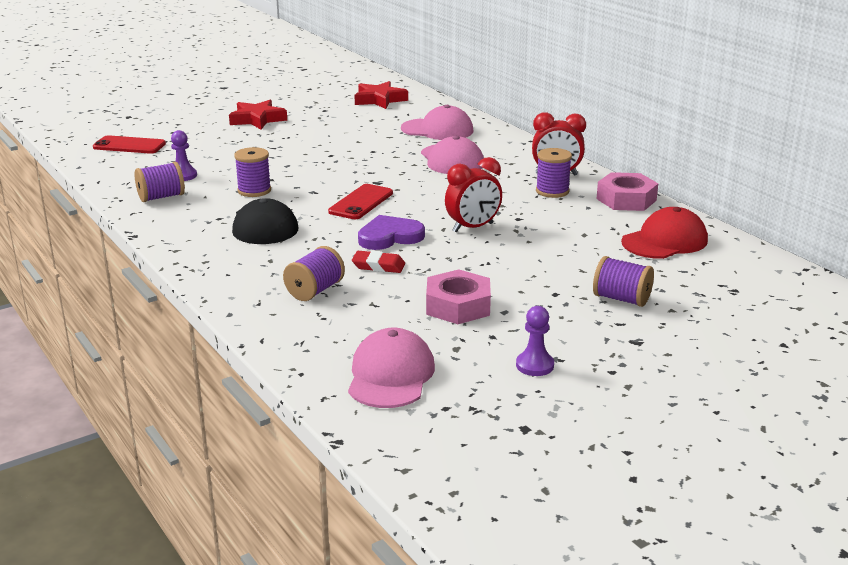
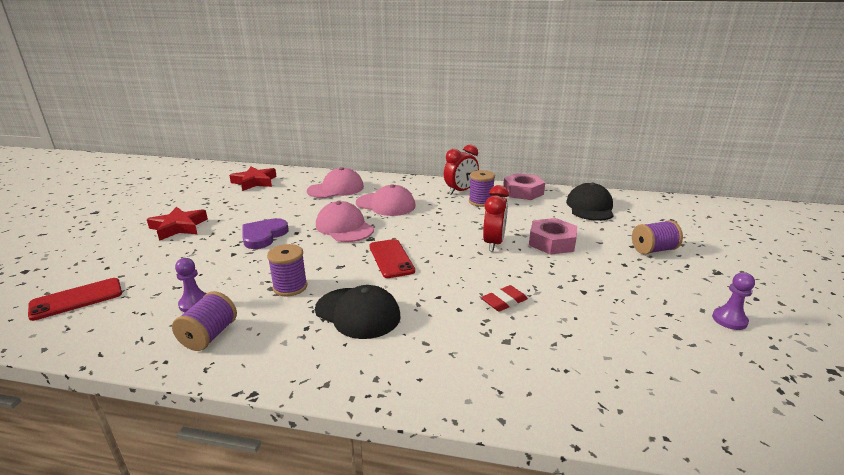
camera: 45 degrees left, 0 degrees up
purple spool [283,246,345,301] -> none
pink cap [348,328,435,408] -> pink cap moved to [316,201,374,242]
purple heart [358,215,425,250] -> purple heart moved to [242,218,289,249]
pink nut [426,269,491,324] -> pink nut moved to [529,218,577,255]
red cap [621,207,708,259] -> black cap [566,183,614,221]

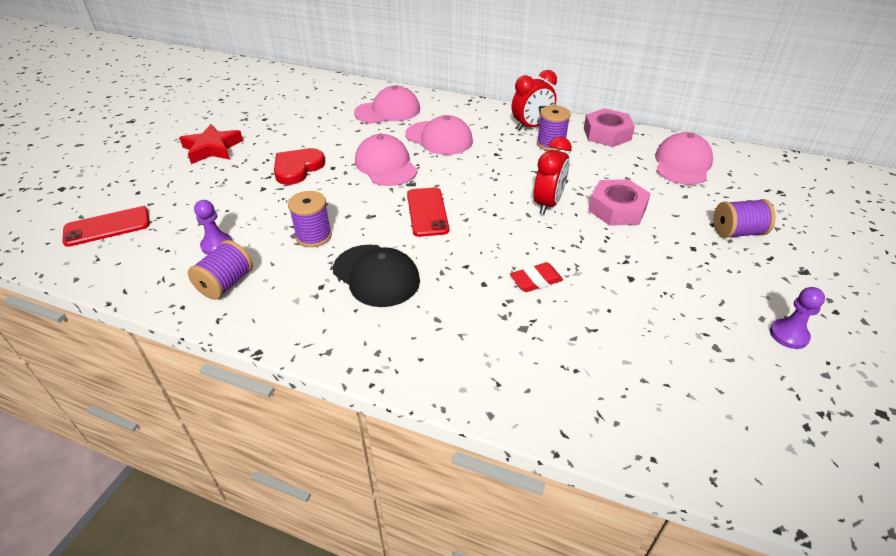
camera: 10 degrees right, 15 degrees up
red star [229,167,277,191] -> none
purple heart [242,218,289,249] -> red heart [274,148,325,185]
black cap [566,183,614,221] -> pink cap [655,132,713,185]

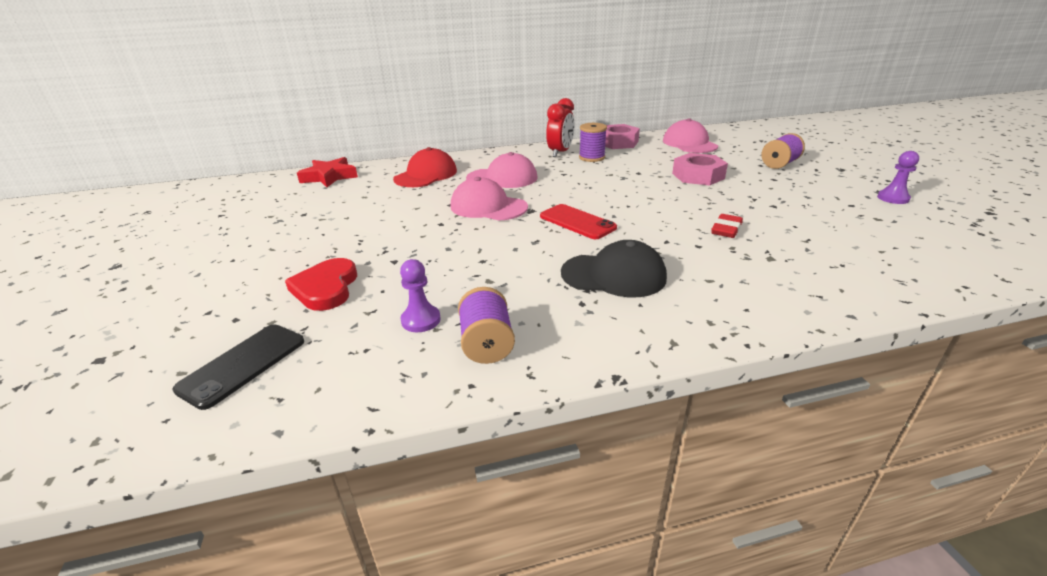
camera: 35 degrees left, 10 degrees down
red phone [62,206,150,247] -> black phone [173,324,304,410]
red star [179,124,243,164] -> red star moved to [297,157,358,187]
red heart [274,148,325,185] -> red heart moved to [285,258,357,311]
purple spool [288,191,332,247] -> none
pink cap [354,86,420,124] -> red cap [393,147,457,187]
red clock [534,137,572,215] -> none

